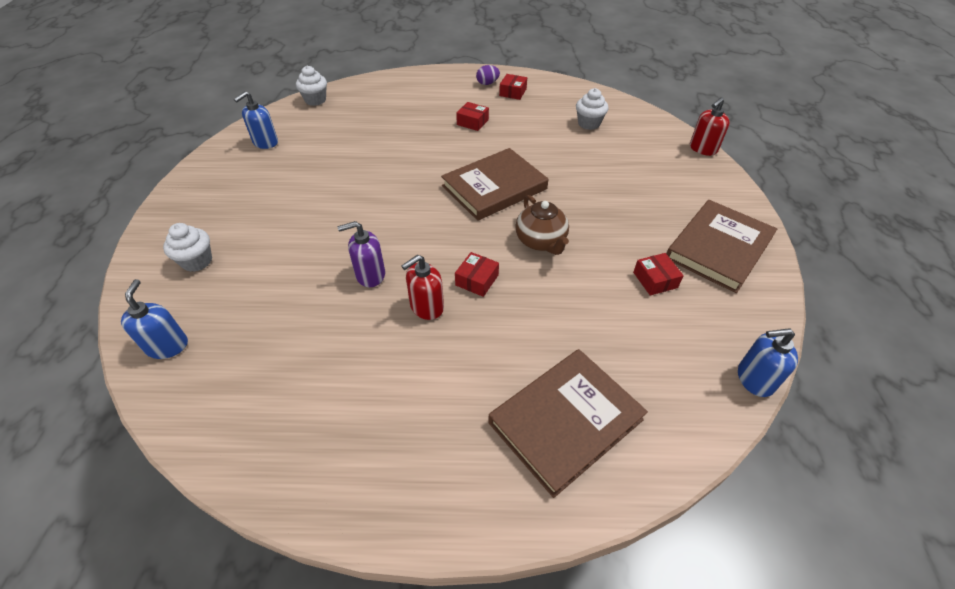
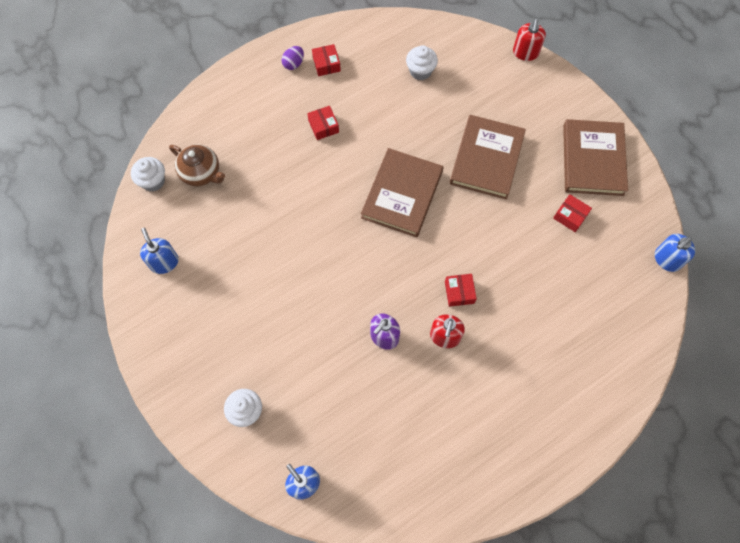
camera: 35 degrees left, 20 degrees up
blue soap dispenser [234,91,278,149] -> blue soap dispenser turned 150 degrees clockwise [140,228,179,274]
red box [456,102,489,131] -> red box turned 75 degrees clockwise [307,106,339,140]
brown book [488,349,648,498] -> brown book moved to [450,115,526,199]
brown teapot [515,195,569,255] -> brown teapot moved to [169,144,225,186]

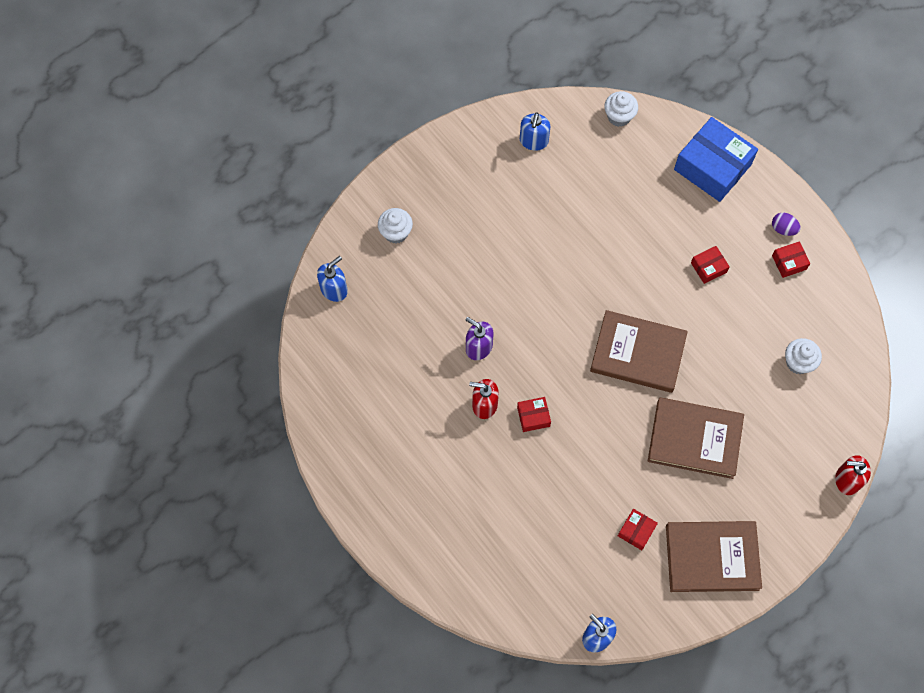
camera: 85 degrees right, 0 degrees up
blue soap dispenser [140,228,179,274] -> blue soap dispenser turned 135 degrees clockwise [520,113,550,151]
brown teapot [169,144,225,186] -> none
none -> blue box [674,117,758,202]

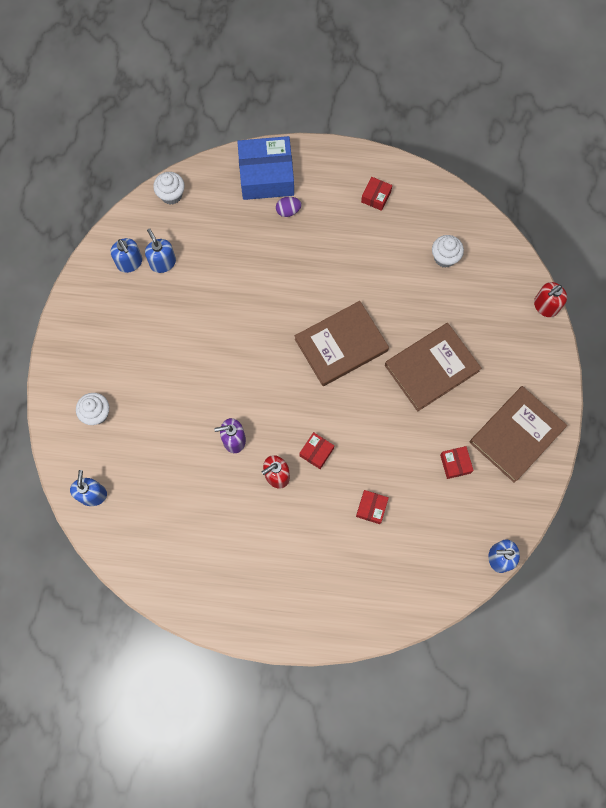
camera: 45 degrees left, 5 degrees up
red box [691,246,730,284] -> red box moved to [356,490,389,524]
purple egg [772,213,801,236] -> purple egg moved to [276,197,301,217]
none -> blue soap dispenser [145,228,176,273]

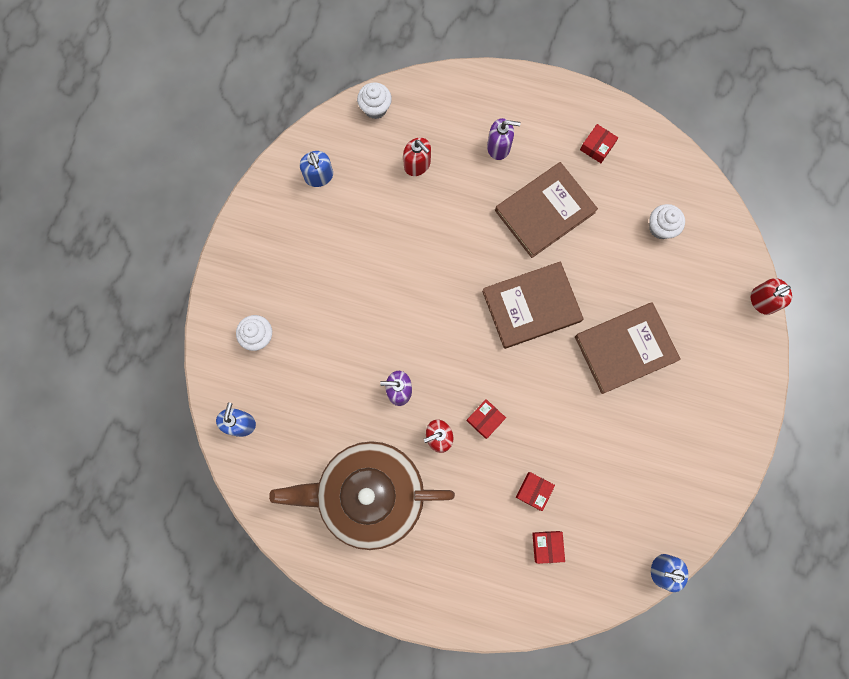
camera: 10 degrees right, 5 degrees up
blue soap dispenser [145,228,176,273] -> none
blue box [237,136,294,200] -> none
purple egg [276,197,301,217] -> purple soap dispenser [487,118,521,160]
red box [440,446,474,479] -> red box moved to [532,531,565,564]
brown book [470,386,567,482] -> brown book moved to [495,162,598,258]
none -> brown teapot [269,441,455,550]
none -> red soap dispenser [403,138,431,176]

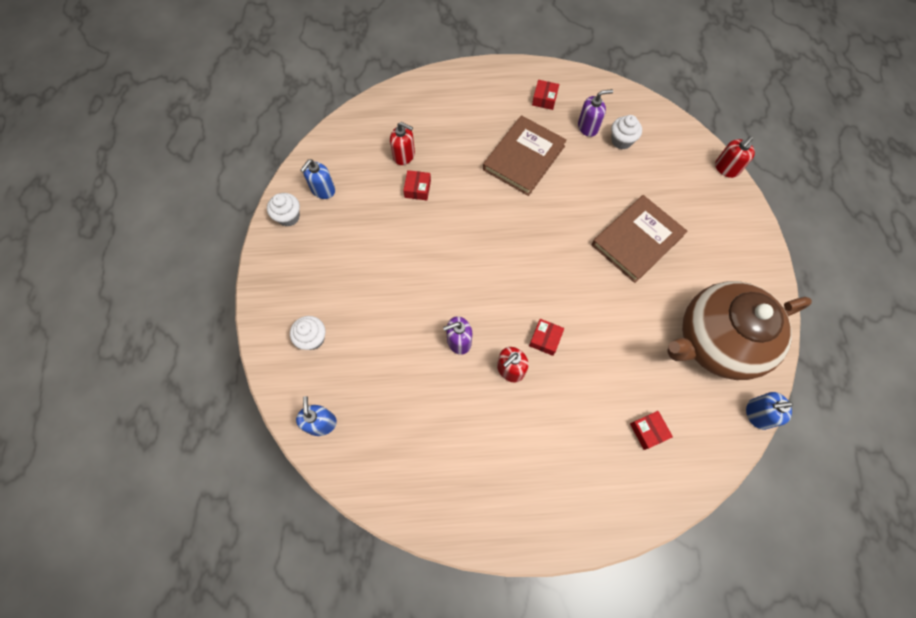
camera: 20 degrees left, 10 degrees down
brown teapot [269,441,455,550] -> brown teapot moved to [667,281,812,380]
blue soap dispenser [300,151,333,187] -> blue soap dispenser turned 75 degrees clockwise [300,159,335,199]
white cupcake [357,82,392,119] -> white cupcake moved to [267,193,300,227]
brown book [482,262,584,349] -> none
purple soap dispenser [487,118,521,160] -> purple soap dispenser moved to [578,89,613,137]
red box [516,472,555,511] -> red box moved to [403,170,431,200]

